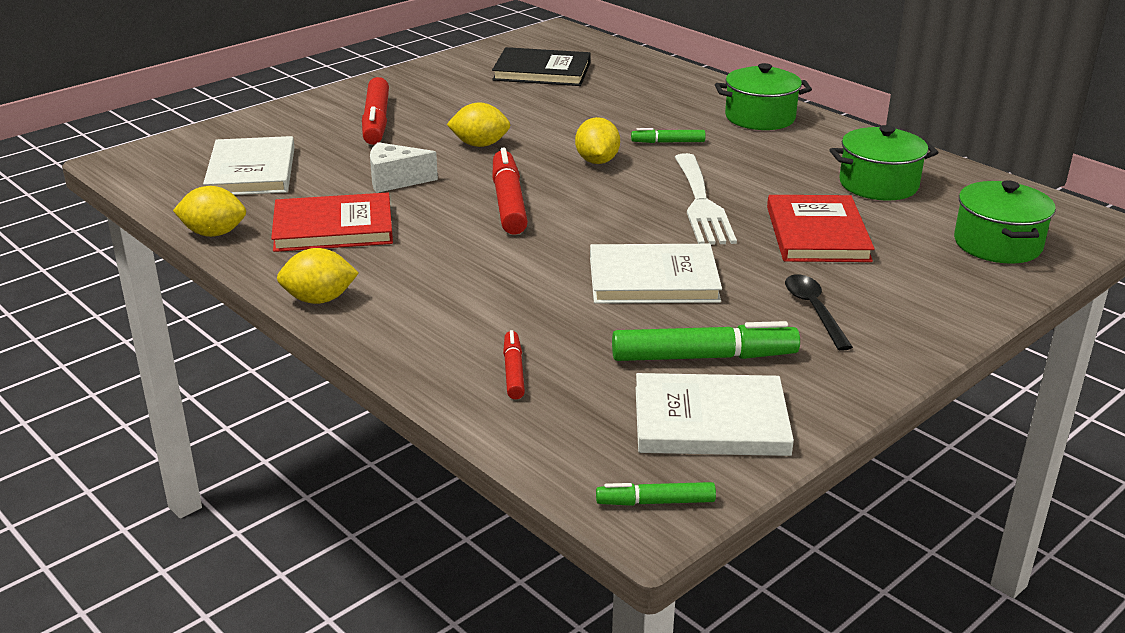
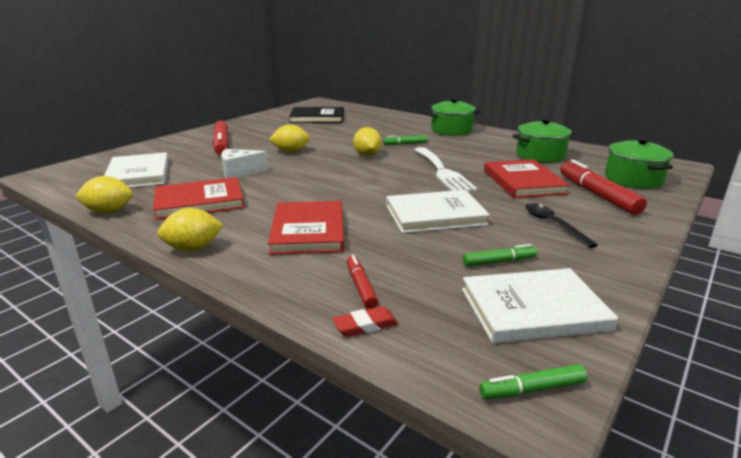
camera: 10 degrees left, 5 degrees down
red marker [492,148,528,235] -> red marker moved to [560,159,647,215]
green marker [612,321,800,361] -> green marker [463,244,537,267], size x0.54
none -> red book [268,201,344,255]
none -> red eraser [332,306,399,337]

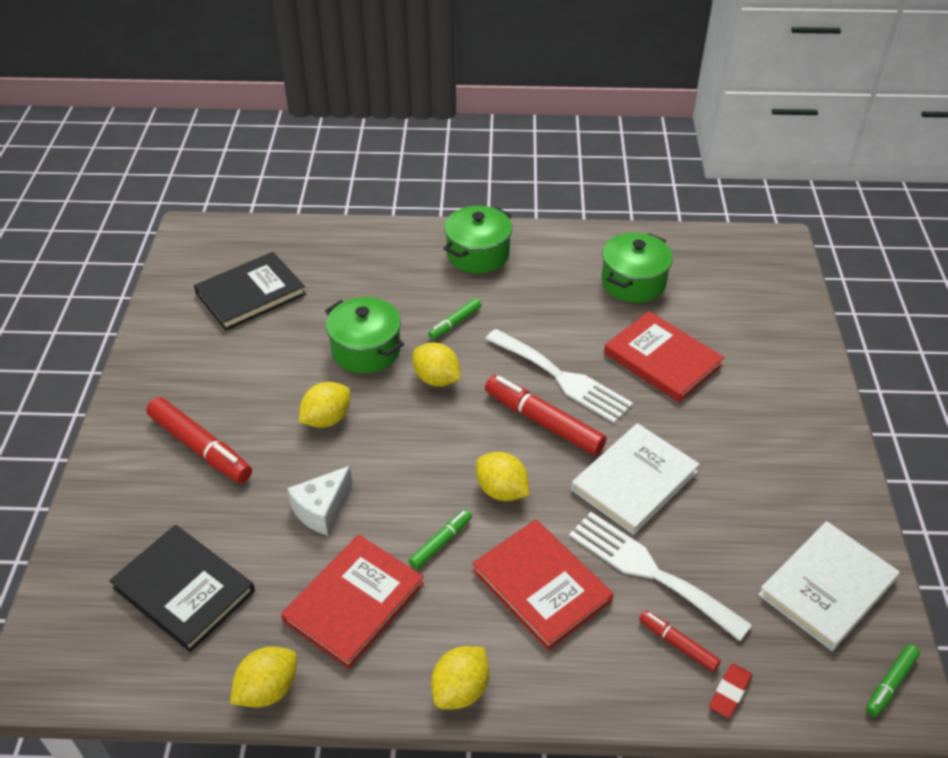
camera: 35 degrees left, 20 degrees up
white book [104,152,168,188] -> black book [109,525,255,652]
green marker [463,244,537,267] -> green marker moved to [408,509,472,569]
black spoon [526,203,598,248] -> none
red marker [560,159,647,215] -> red marker moved to [485,375,607,456]
green pot [605,137,673,189] -> green pot moved to [325,297,404,374]
none -> yellow lemon [476,452,529,501]
none -> white fork [569,512,752,641]

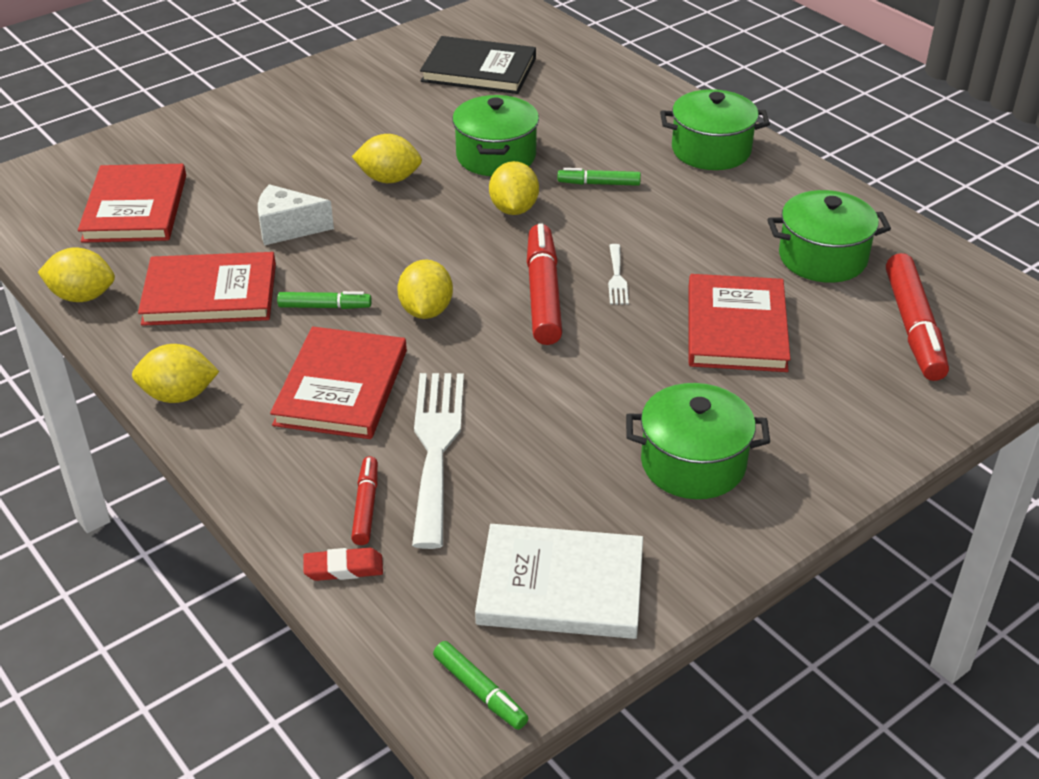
camera: 50 degrees right, 5 degrees down
black book [109,525,255,652] -> red book [78,164,186,243]
red marker [146,397,252,483] -> red marker moved to [886,253,949,381]
white fork [486,329,633,423] -> white fork [608,244,629,304], size x0.45
white book [571,423,700,535] -> none
green marker [866,644,920,717] -> green marker turned 135 degrees counterclockwise [433,641,528,730]
none -> green pot [626,383,770,499]

